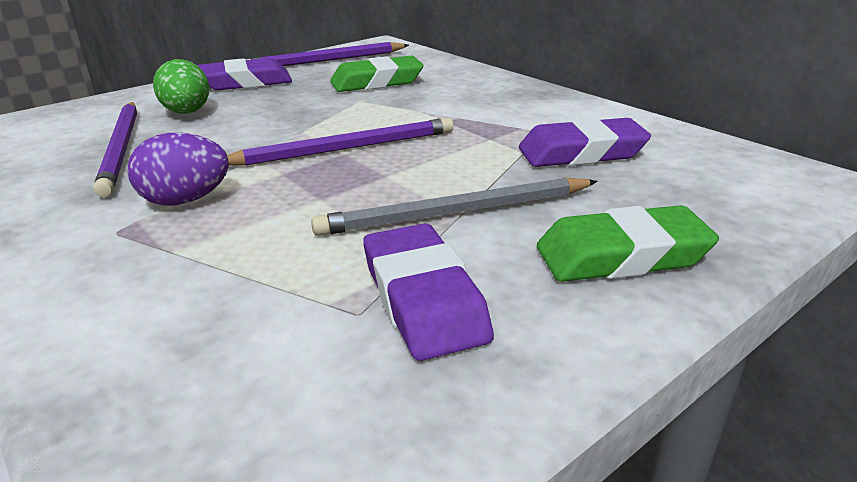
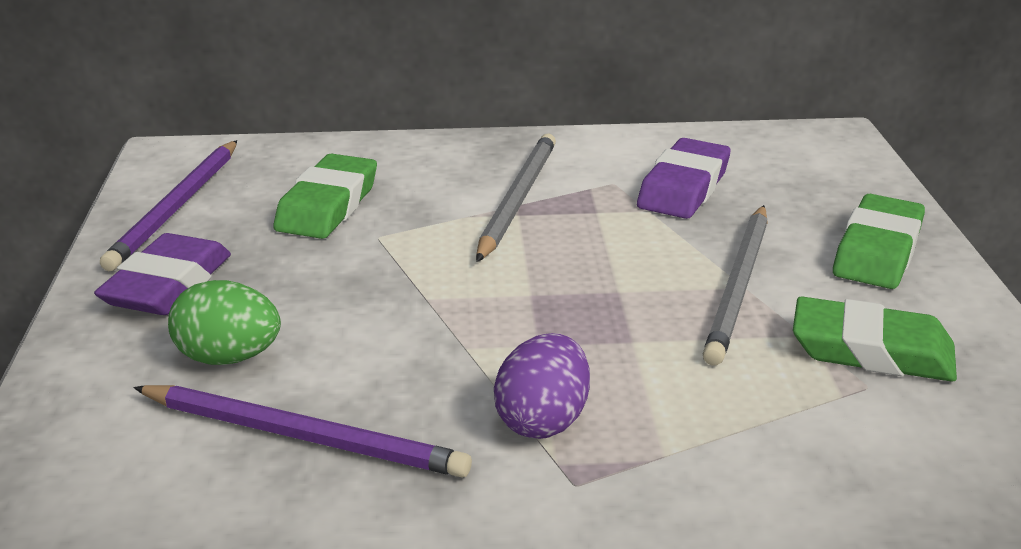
camera: 55 degrees left, 0 degrees up
purple pencil [227,118,454,166] -> none
purple eraser [363,223,494,361] -> green eraser [793,296,957,382]
none -> grey pencil [476,134,556,262]

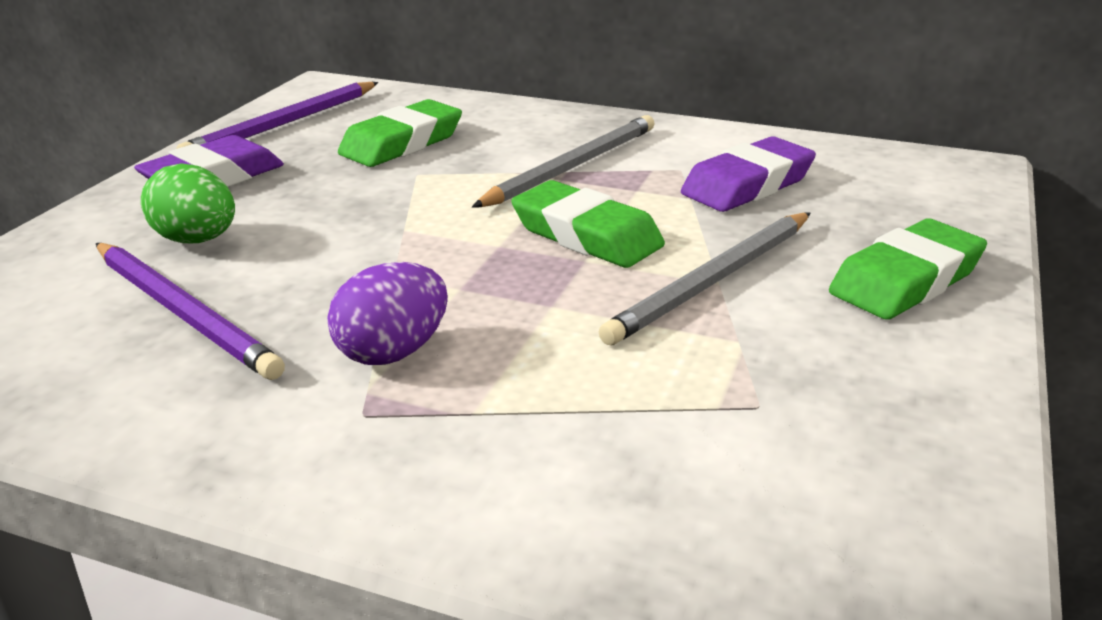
camera: 25 degrees right, 0 degrees up
green eraser [793,296,957,382] -> green eraser moved to [511,180,665,268]

